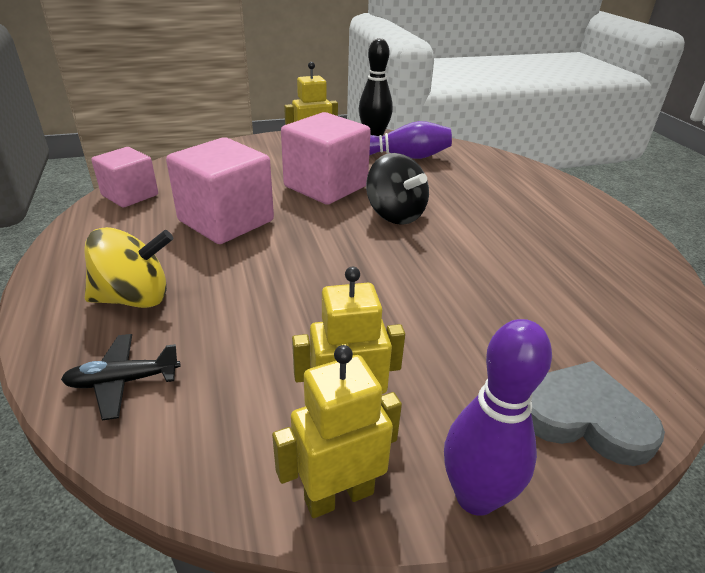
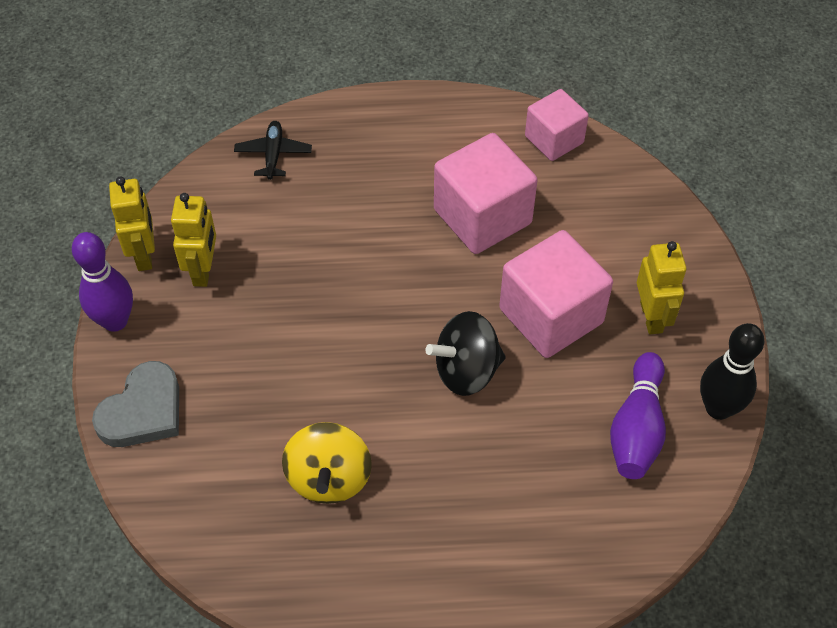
camera: 105 degrees right, 20 degrees up
yellow spinning top [85,227,173,308] -> yellow spinning top moved to [282,422,372,504]

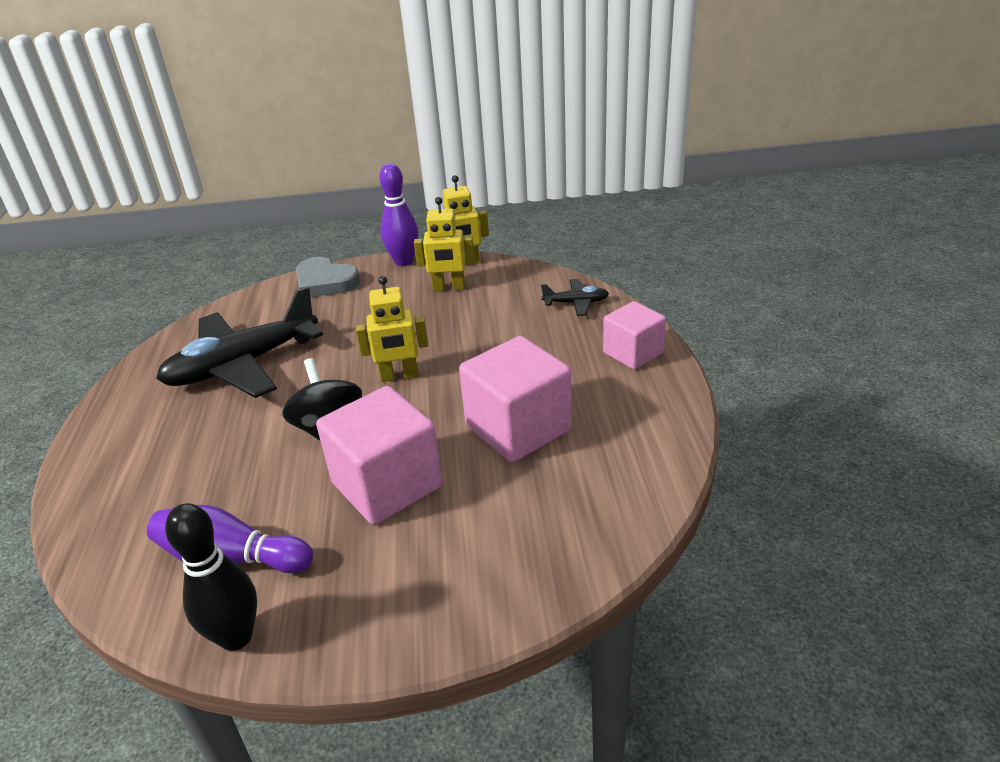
camera: 90 degrees right, 20 degrees down
yellow spinning top [282,422,372,504] -> black plane [156,286,323,398]
pink cube [525,89,589,161] -> pink cube moved to [603,301,666,370]
yellow robot [637,241,686,334] -> yellow robot moved to [356,276,428,382]

